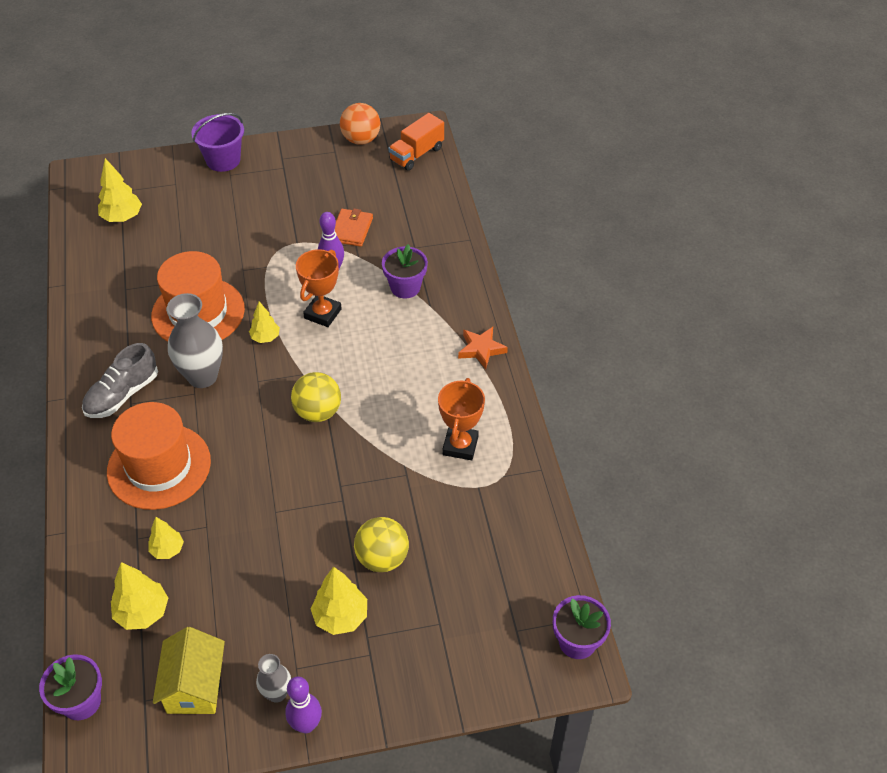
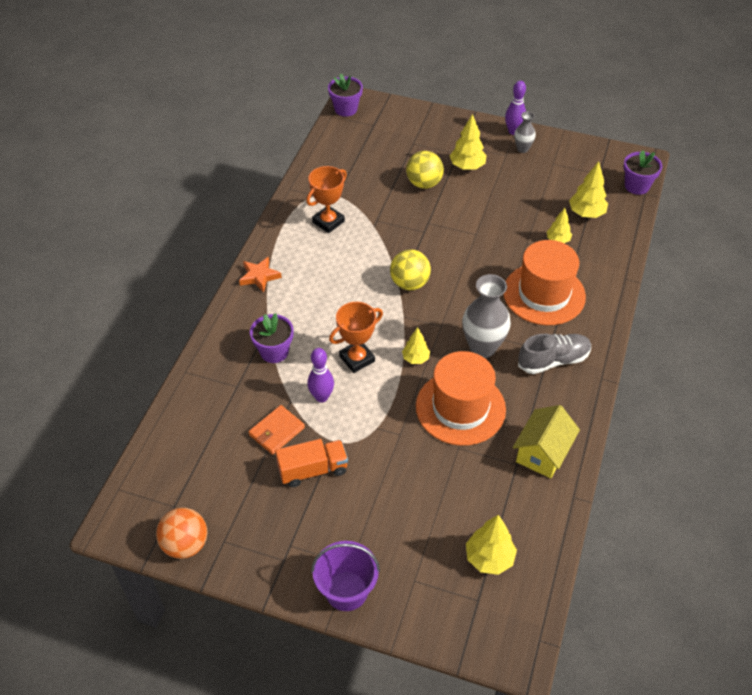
camera: 150 degrees left, 0 degrees up
yellow house [153,627,225,714] -> yellow house moved to [513,405,580,478]
orange truck [388,113,444,171] -> orange truck moved to [275,439,348,487]

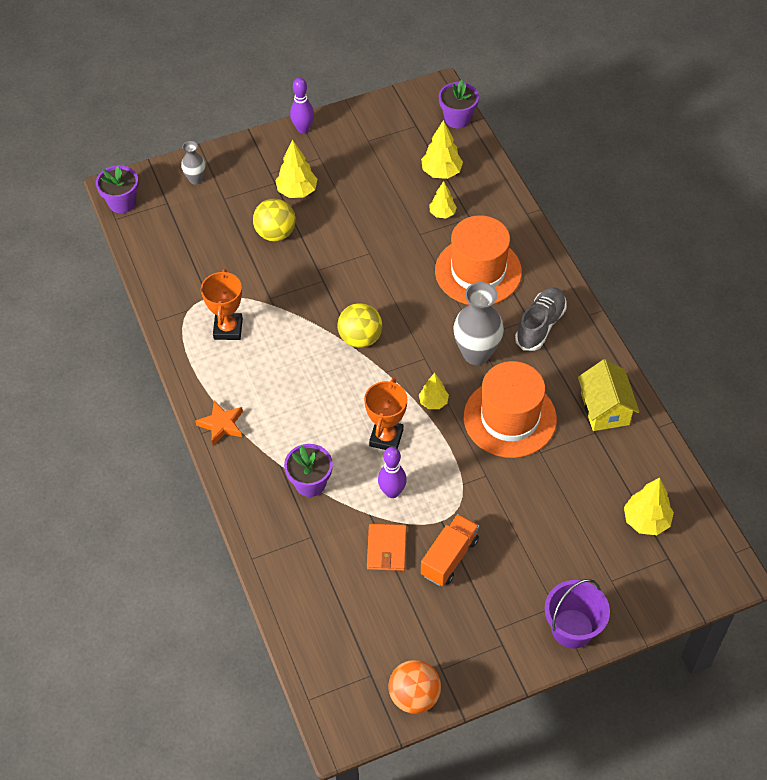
camera: 40 degrees left, 5 degrees up
grey vase [514,111,536,153] -> grey vase moved to [181,141,206,185]

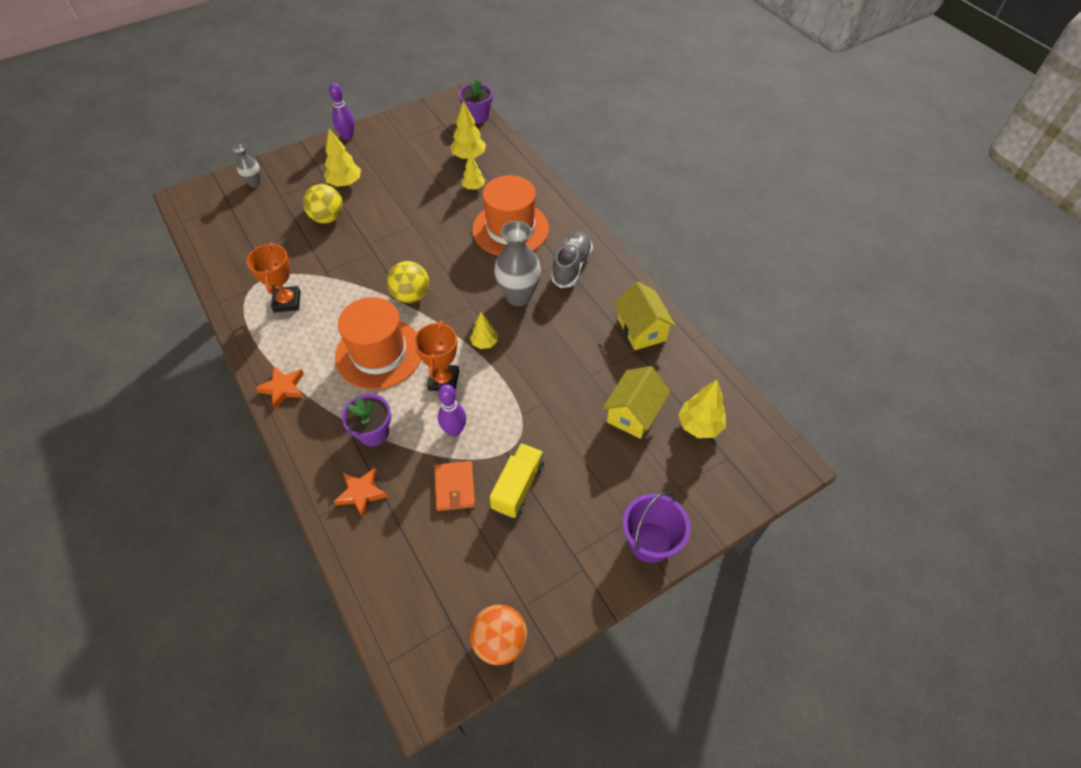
camera: 10 degrees left, 0 degrees up
purple flower pot [96,165,139,213] -> none
orange truck [421,514,479,586] -> yellow truck [490,443,544,518]
orange hat [464,361,557,458] -> orange hat moved to [335,297,421,390]
none -> orange star [334,468,388,518]
none -> yellow house [603,366,670,439]

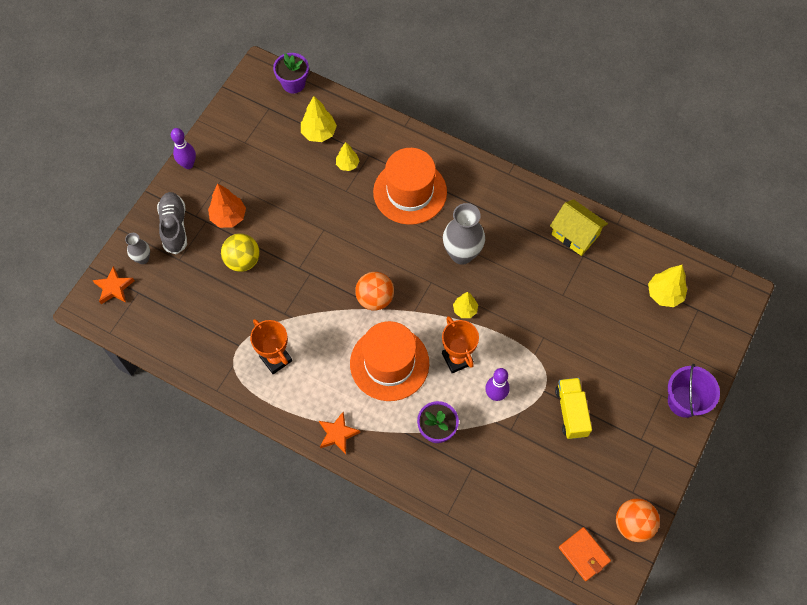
camera: 30 degrees left, 10 degrees up
yellow tree [324,128,361,187] -> orange tree [208,184,246,228]
orange star [334,468,388,518] -> orange star moved to [93,266,134,304]
yellow ball [387,261,429,303] -> orange ball [355,272,394,311]
orange wallet [434,461,475,511] -> orange wallet moved to [559,527,611,581]
grey shoe [551,232,593,288] -> grey shoe moved to [157,192,187,254]
yellow house [603,366,670,439] -> none

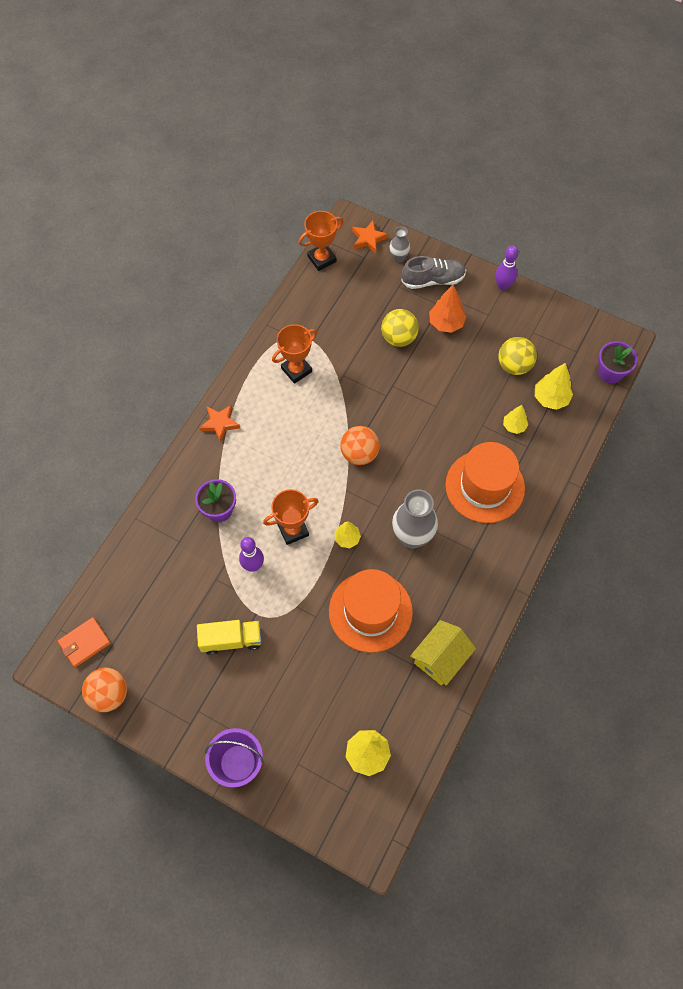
camera: 90 degrees right, 0 degrees up
orange hat [350,321,429,401] -> orange hat moved to [329,569,413,653]
none -> orange trophy [299,211,344,271]
none -> yellow ball [498,337,537,375]

